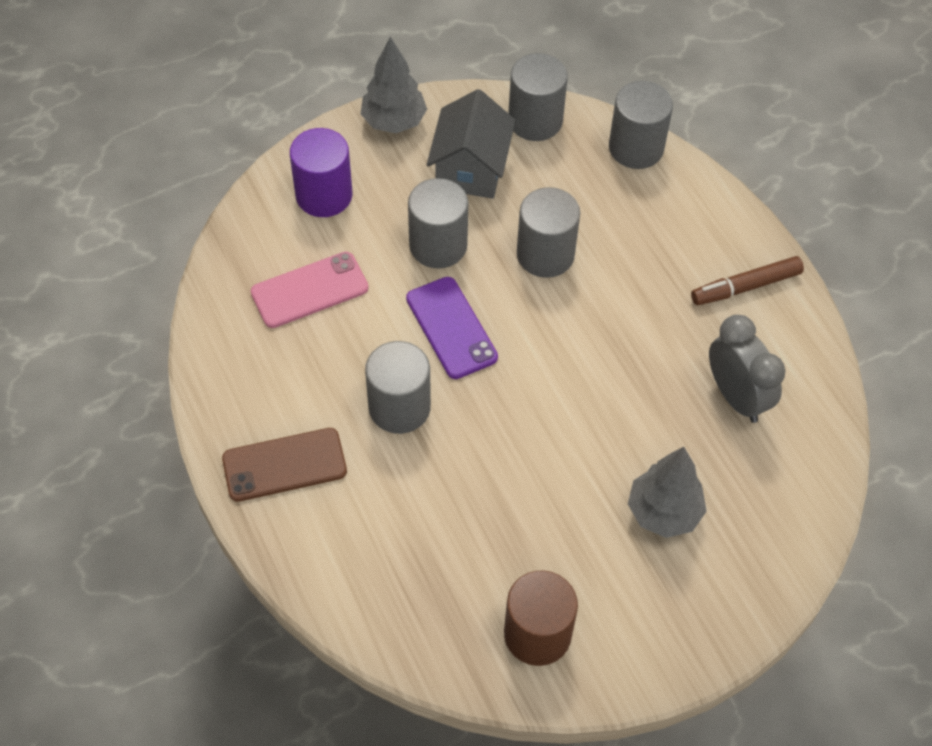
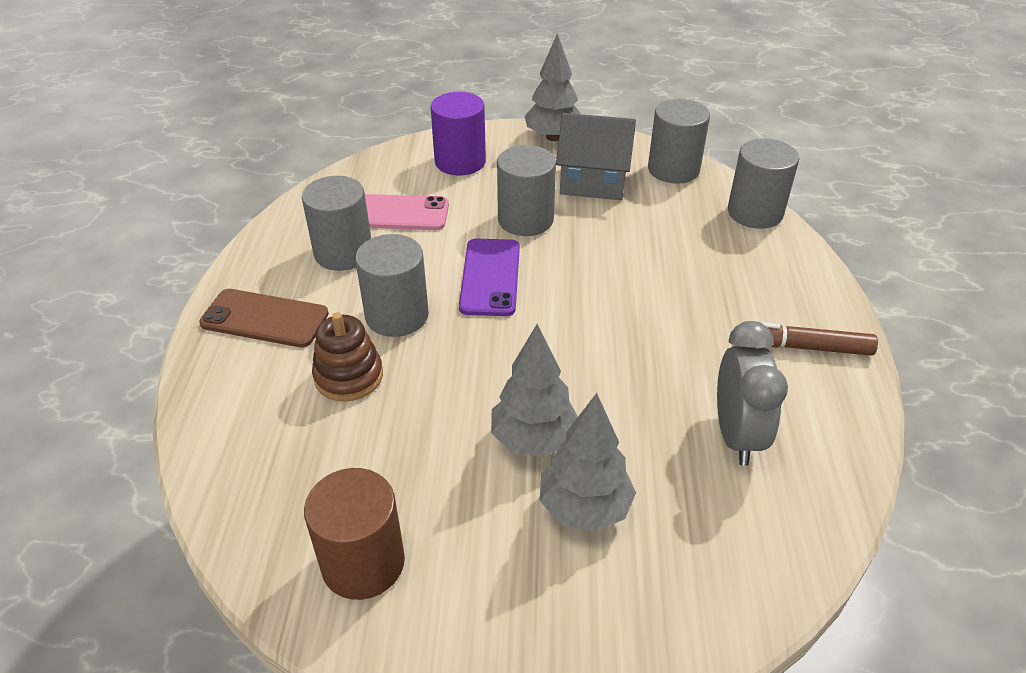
camera: 30 degrees right, 15 degrees down
grey house [427,89,515,199] -> grey house turned 60 degrees clockwise [556,113,636,200]
grey cylinder [517,187,580,278] -> grey cylinder moved to [302,176,371,271]
none -> brown stacking toy [312,312,383,402]
none -> grey tree [491,324,578,457]

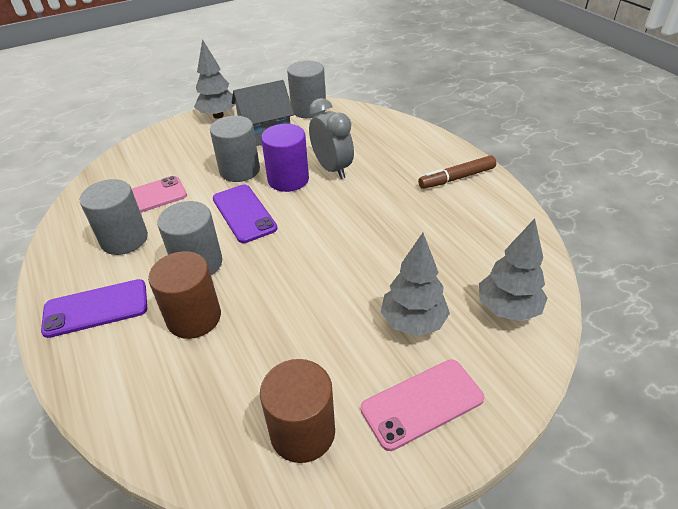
camera: 30 degrees left, 0 degrees up
brown phone [199,289,329,347] -> purple phone [41,279,147,338]
brown stacking toy [312,312,383,402] -> brown cylinder [148,251,221,339]
purple cylinder [431,92,486,175] -> purple cylinder moved to [261,124,309,192]
grey tree [491,324,578,457] -> grey tree moved to [479,218,548,322]
grey clock [717,321,788,466] -> grey clock moved to [309,98,354,179]
grey cylinder [728,138,799,229] -> none
none -> pink phone [361,359,484,451]

